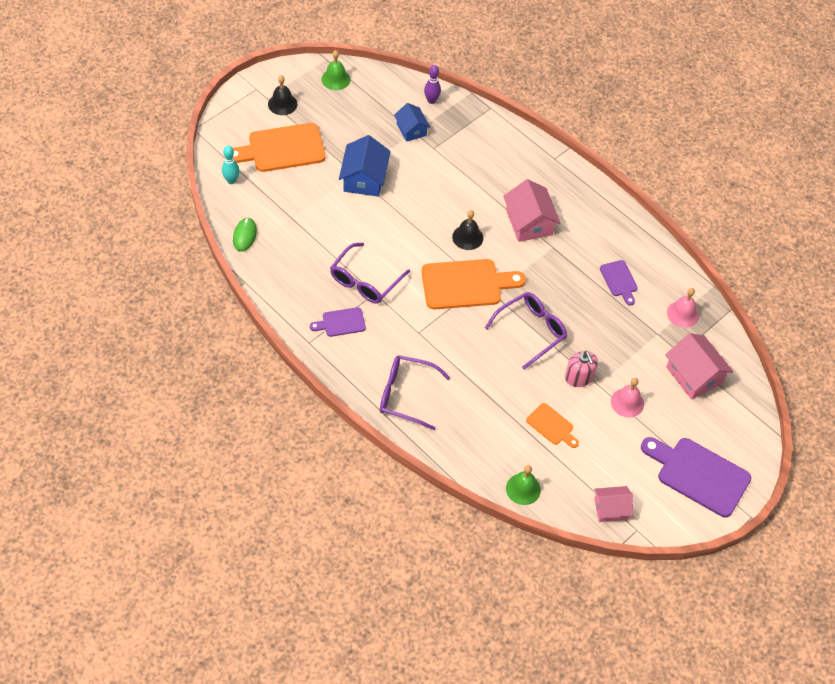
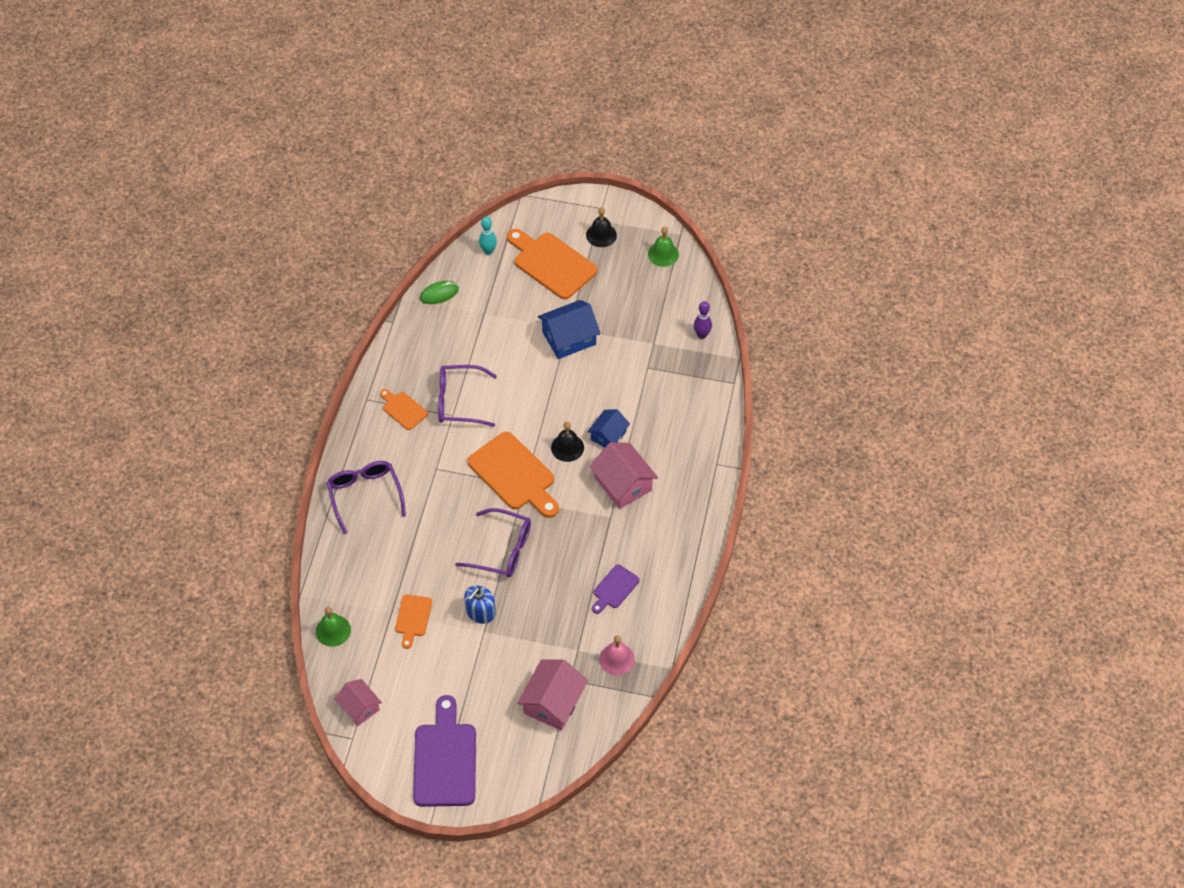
camera: 60 degrees right, 0 degrees up
purple cutting board [310,307,366,337] -> orange cutting board [380,389,428,430]
blue house [394,103,430,142] -> blue house moved to [587,409,630,447]
pink house [503,179,560,242] -> pink house turned 75 degrees counterclockwise [589,442,658,509]
pink soap dispenser [565,351,598,387] -> blue soap dispenser [464,585,496,624]
pink bell [611,378,644,417] -> none

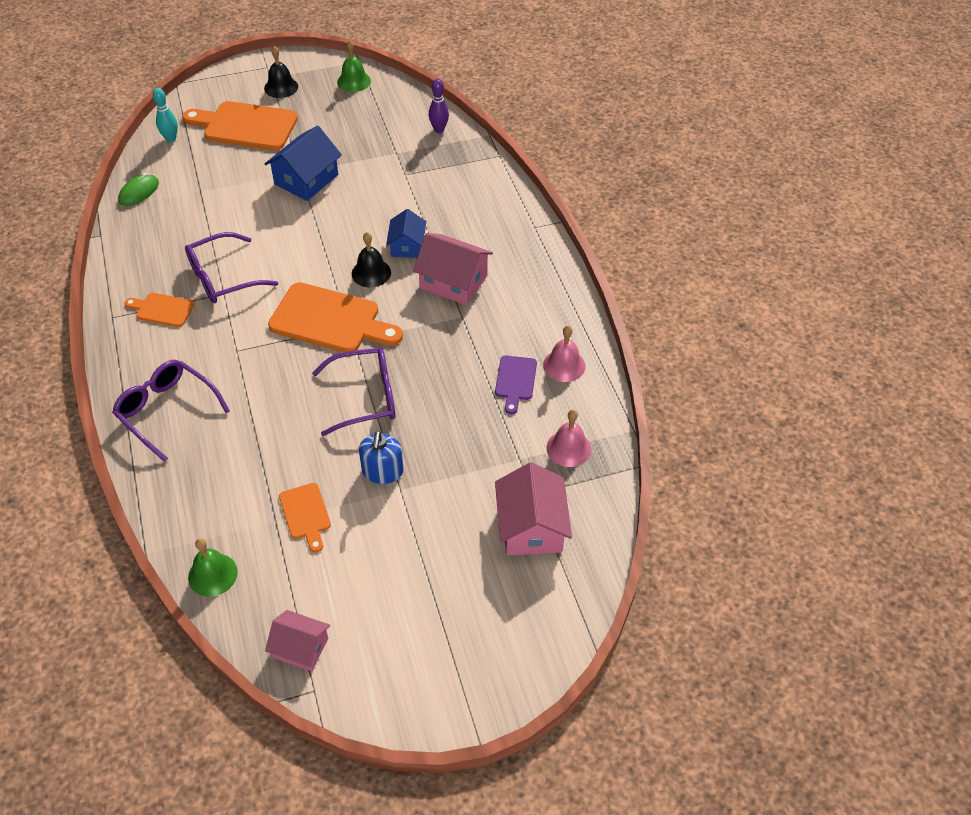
camera: 30 degrees left, 5 degrees down
purple cutting board [413,695,476,807] -> none
none -> pink bell [543,326,585,382]

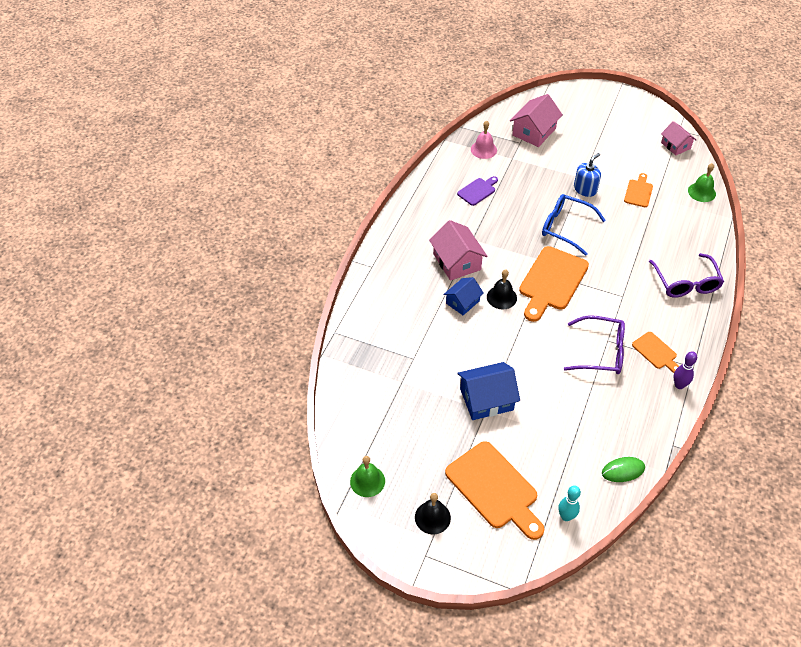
camera: 140 degrees left, 0 degrees up
orange cutting board [268,282,403,352] -> orange cutting board turned 120 degrees counterclockwise [519,246,589,322]
purple glasses [312,348,395,436] -> blue glasses [542,194,606,256]
purple bowling pin [429,79,449,133] -> purple bowling pin moved to [673,351,697,389]
pink bell [543,326,585,382] -> none

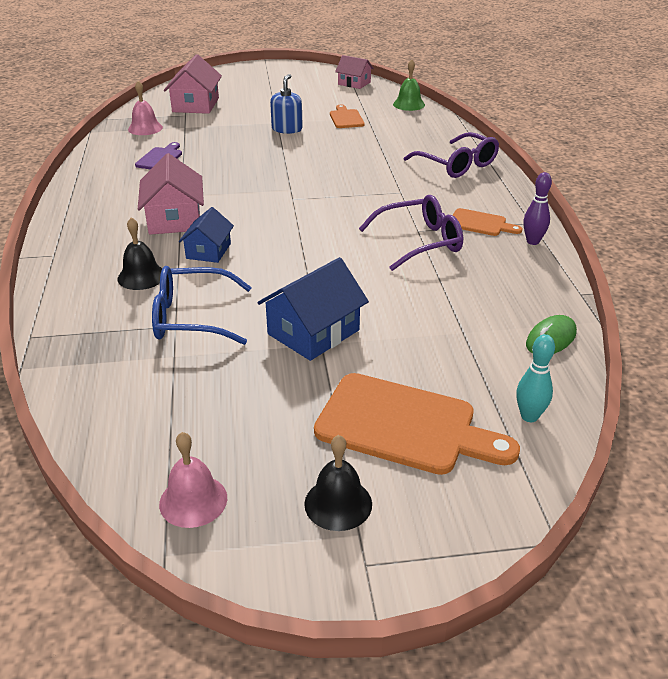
camera: 30 degrees left, 15 degrees down
green bell [350,456,385,497] -> pink bell [159,432,227,528]
pink house [429,220,488,281] -> pink house turned 45 degrees clockwise [138,153,204,235]
black bell [487,269,517,309] -> black bell moved to [117,217,162,290]
orange cutting board [519,246,589,322] -> none
blue glasses [542,194,606,256] -> blue glasses moved to [152,266,252,345]

